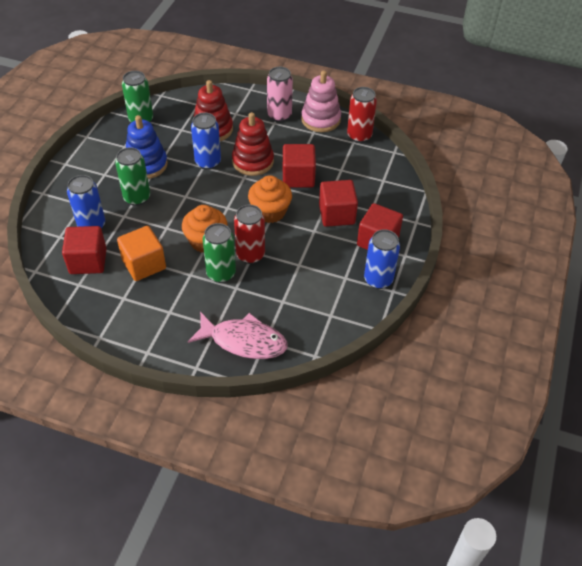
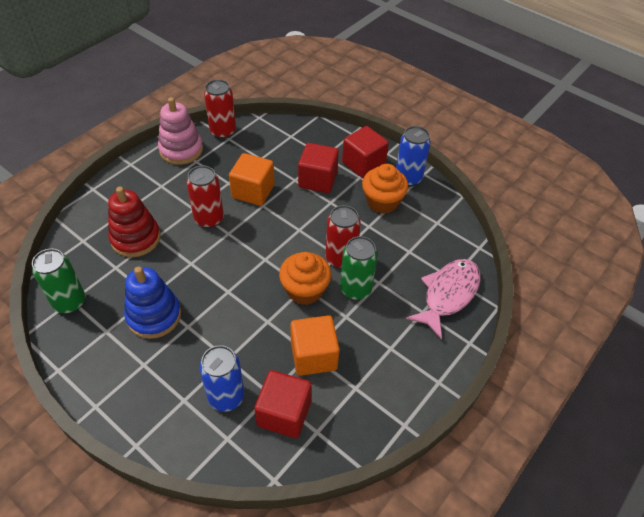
camera: 70 degrees left, 0 degrees up
green can [115,147,150,206] -> none
blue can [191,113,221,170] -> none
red stacking toy [232,112,274,176] -> red can [186,165,224,228]
orange cupcake [248,175,292,223] -> orange cupcake moved to [362,164,408,214]
pink can [267,67,293,122] -> none
red cube [283,144,316,188] -> orange cube [229,153,275,206]

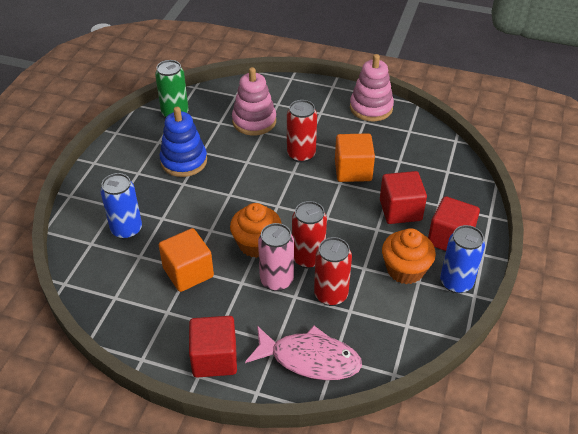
camera: 70 degrees right, 5 degrees down
red stacking toy [108,187,160,257] -> pink stacking toy [232,67,276,135]
red can [204,79,236,139] -> red can moved to [314,237,352,306]
red cube [254,370,311,438] -> red cube moved to [189,316,237,377]
green can [340,236,378,300] -> pink can [258,223,294,291]

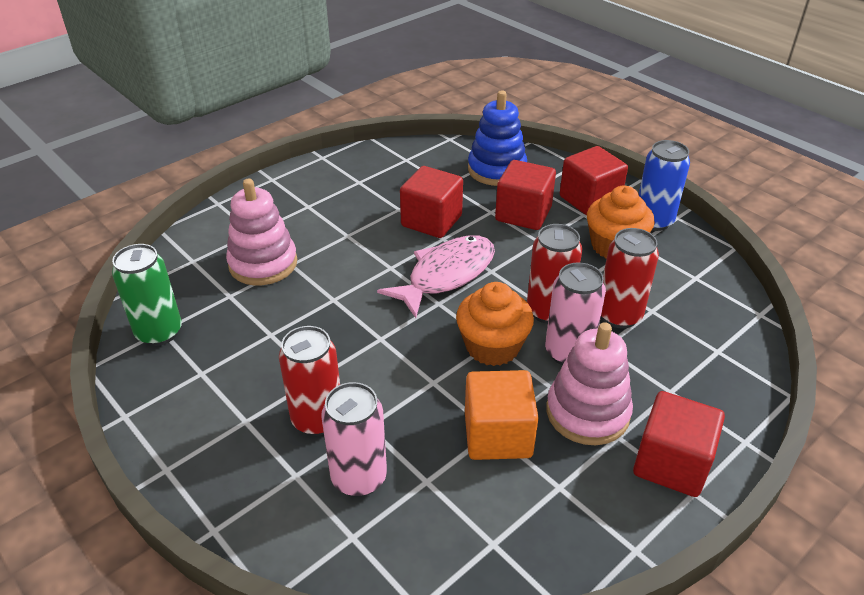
camera: 60 degrees left, 5 degrees down
blue can [100,173,142,239] -> pink can [321,382,387,497]
blue stacking toy [160,107,207,177] -> blue stacking toy moved to [468,91,527,186]
pink fish [245,326,362,380] -> pink fish moved to [377,235,495,318]
red can [287,100,317,163] -> red can moved to [279,326,340,436]
orange cube [335,133,375,182] -> red cube [400,166,463,238]
pink stacking toy [350,54,394,122] -> pink stacking toy moved to [546,322,633,445]

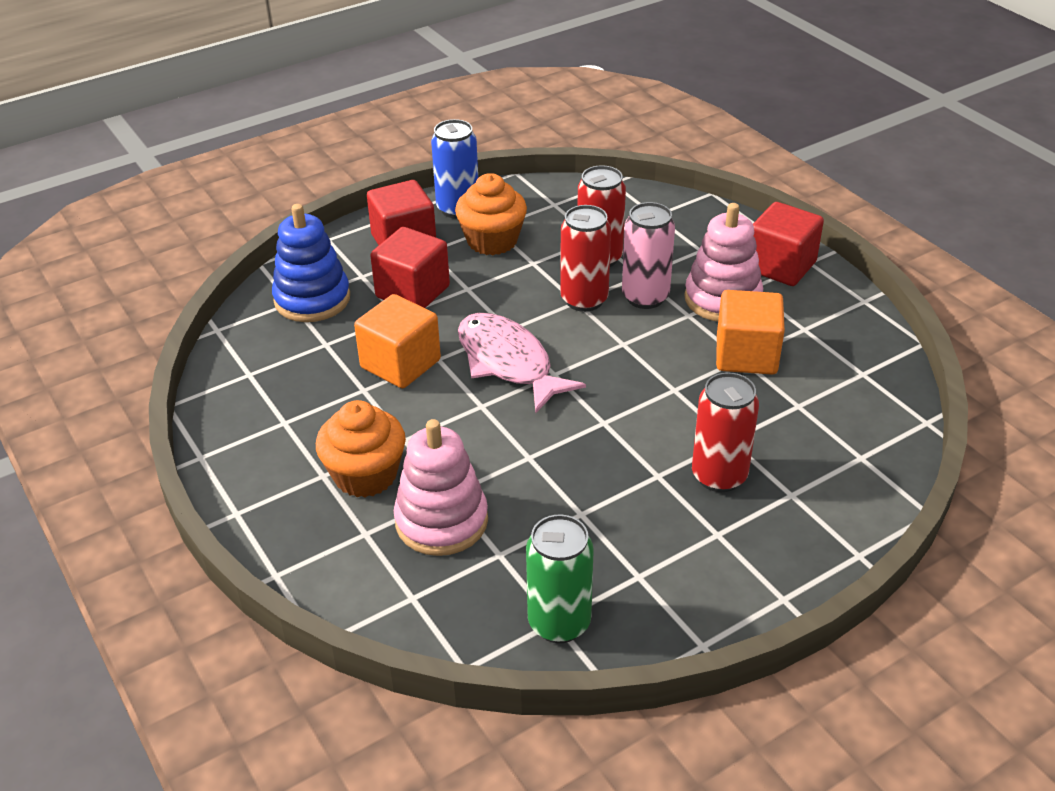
camera: 80 degrees left, 0 degrees up
pink can [321,382,387,497] -> none
red cube [400,166,463,238] -> orange cube [354,294,441,388]
orange cupcake [456,282,534,366] -> orange cupcake moved to [316,400,406,497]

